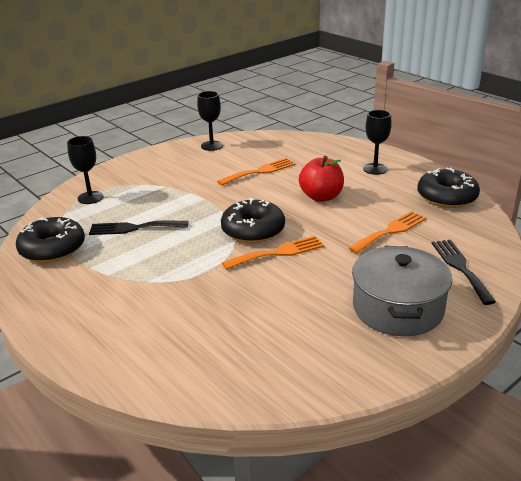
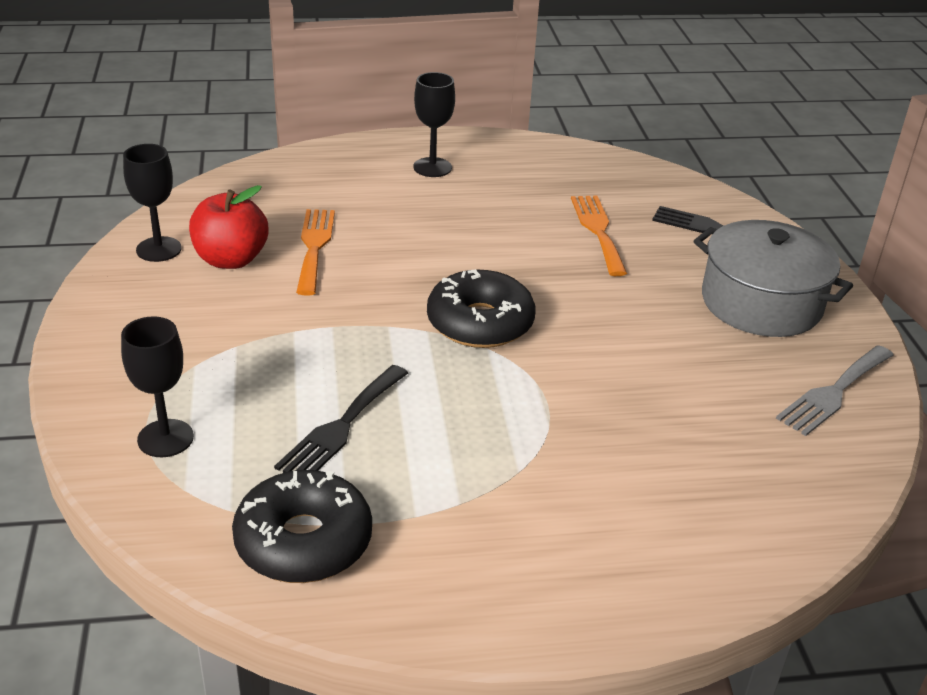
camera: 60 degrees left, 5 degrees up
orange fork [222,236,324,269] -> none
red apple [299,156,344,202] -> red apple moved to [189,185,268,269]
black donut [417,167,480,208] -> none
none -> grey fork [776,345,894,436]

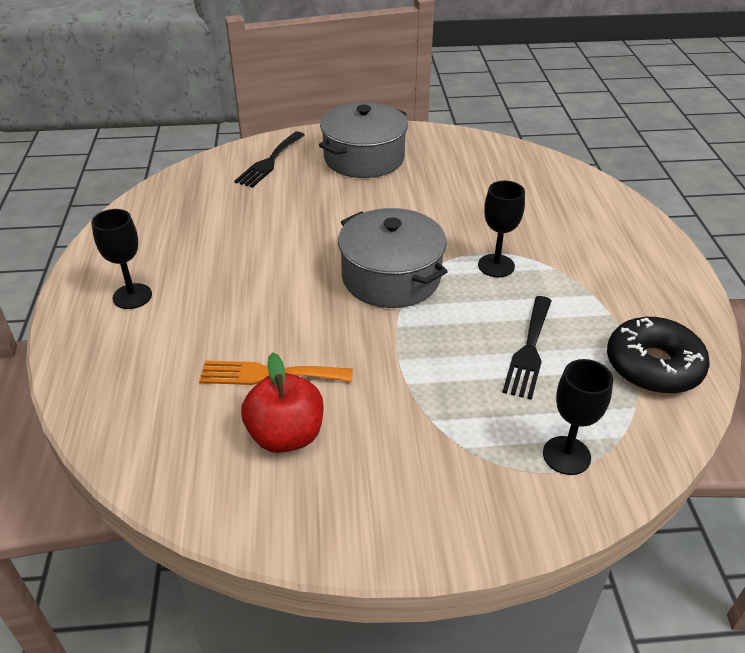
camera: 85 degrees left, 5 degrees up
black goblet [123,144,182,262] -> black goblet moved to [478,181,525,277]
black fork [274,365,408,473] -> black fork turned 75 degrees clockwise [502,296,552,400]
black donut [427,269,535,348] -> grey pot [338,208,448,308]
orange fork [571,195,627,276] -> none
grey fork [776,345,894,436] -> none

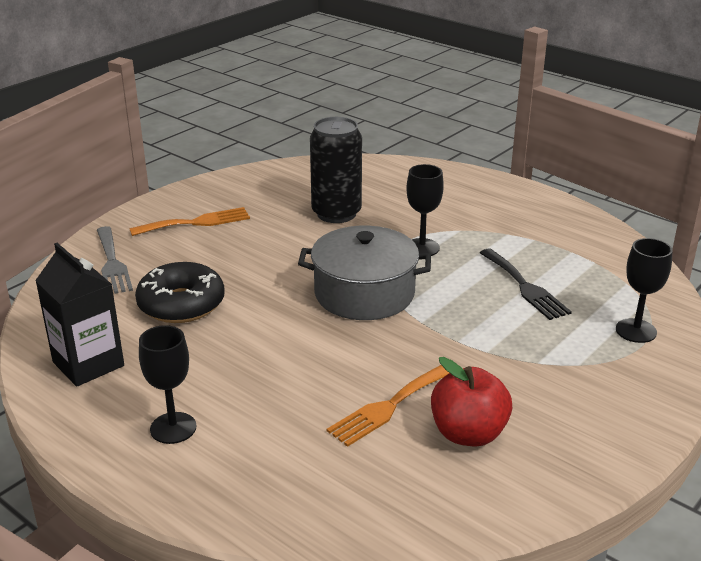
camera: 45 degrees left, 10 degrees down
black fork [234,131,305,188] -> grey fork [97,226,133,294]
grey pot [319,102,408,178] -> orange fork [129,207,250,236]
black donut [607,317,710,394] -> black donut moved to [135,262,225,323]
none -> black carton [35,243,124,387]
none -> black can [310,117,362,223]

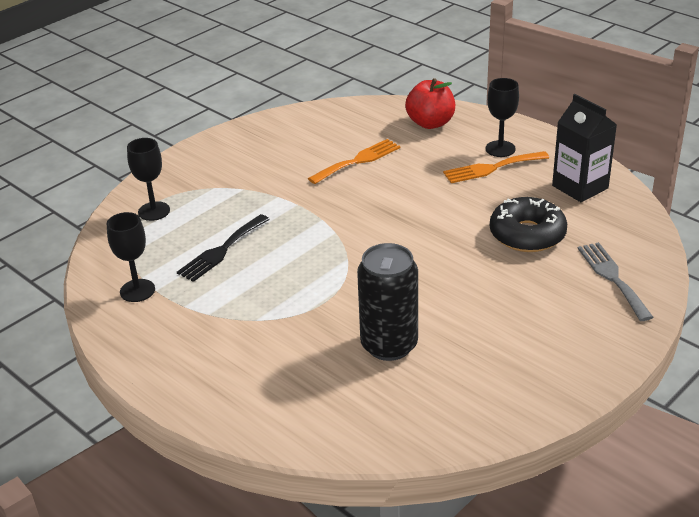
camera: 175 degrees left, 5 degrees up
orange fork [129,207,250,236] -> orange fork moved to [443,151,549,183]
grey pot [298,226,431,320] -> none
black goblet [406,164,444,256] -> black goblet moved to [107,212,155,302]
red apple [431,357,512,446] -> red apple moved to [405,78,455,129]
black fork [480,249,572,320] -> black fork turned 120 degrees counterclockwise [177,214,270,282]

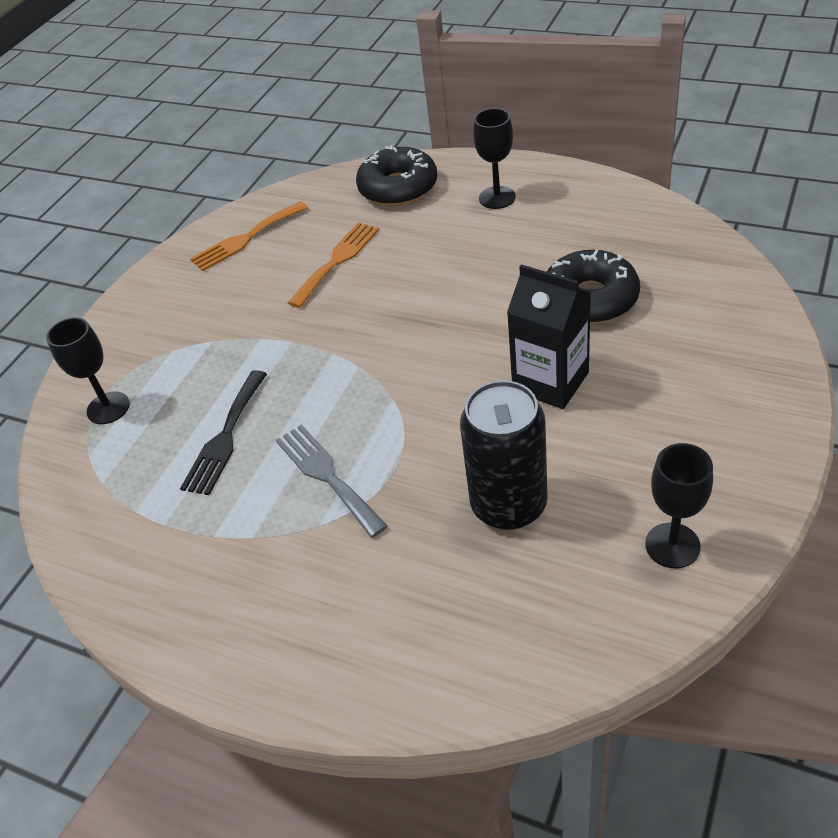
camera: 15 degrees left, 10 degrees up
black goblet [107,212,155,302] -> black goblet moved to [645,443,713,568]
red apple [405,78,455,129] -> black donut [356,145,437,206]
orange fork [443,151,549,183] -> orange fork moved to [190,201,308,271]
black carton [552,94,617,202] -> black carton moved to [507,264,591,409]
grey fork [577,242,653,321] -> grey fork moved to [276,424,388,538]

